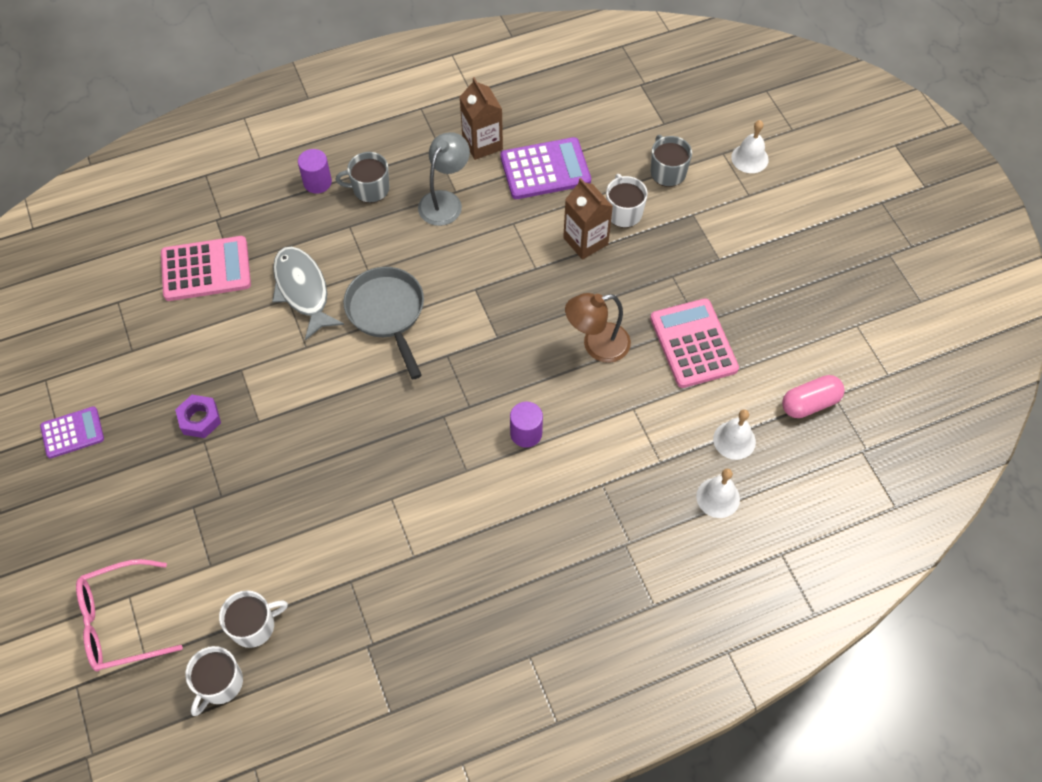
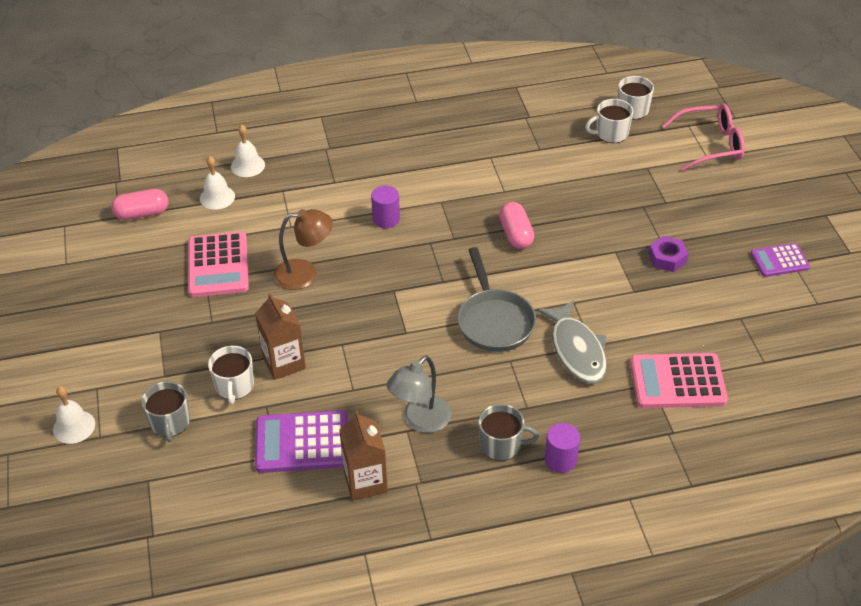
camera: 170 degrees left, 15 degrees down
none -> pink capsule [499,202,534,249]

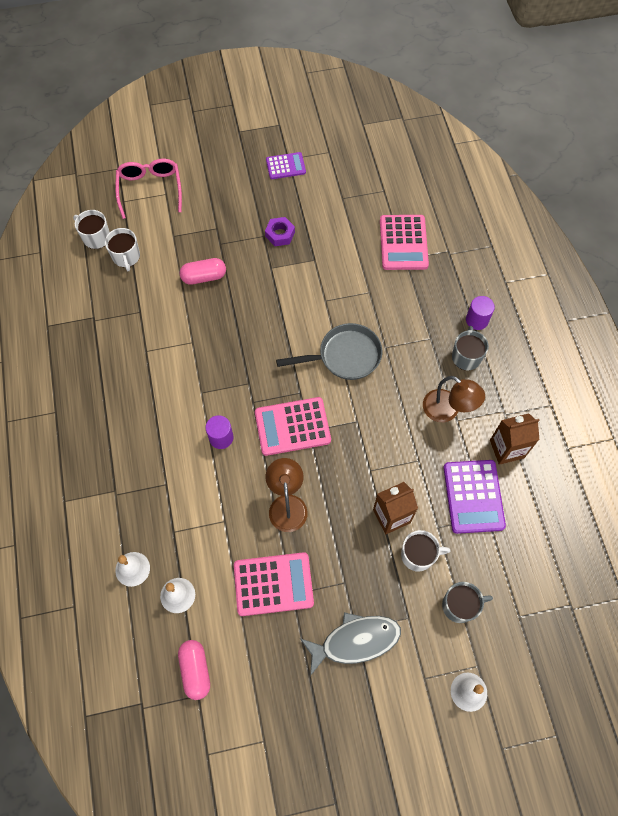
camera: 90 degrees left, 20 degrees up
grey lamp [387,356,452,433] -> brown lamp [423,376,485,422]
pink capsule [499,202,534,249] -> pink capsule moved to [180,258,226,285]
grey fish [537,300,607,384] -> grey fish moved to [300,612,401,676]
purple calculator [751,243,810,277] -> purple calculator turned 90 degrees counterclockwise [266,152,306,179]
none -> pink calculator [255,397,331,456]

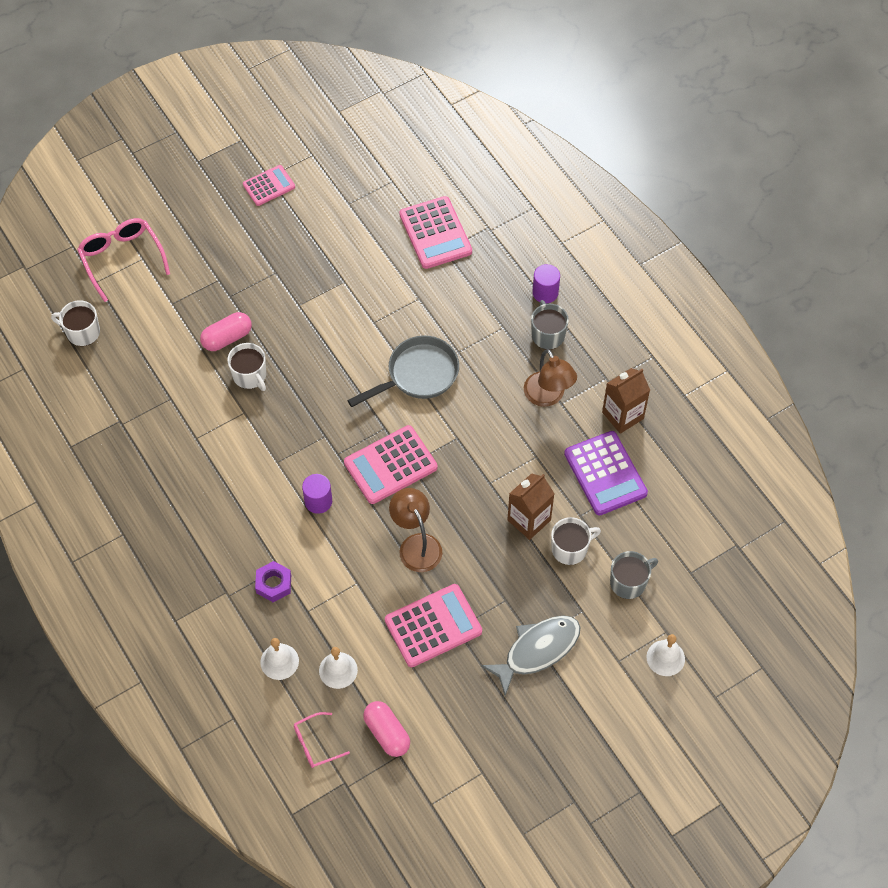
camera: 20 degrees left, 5 degrees down
white mug [105,228,140,271] -> white mug moved to [228,343,266,391]
purple nut [265,217,295,246] -> purple nut moved to [255,561,291,602]
purple calculator [266,152,306,179] -> pink calculator [243,165,295,206]
brown lamp [423,376,485,422] -> brown lamp turned 45 degrees clockwise [524,349,577,407]
none -> pink glasses [294,712,350,768]

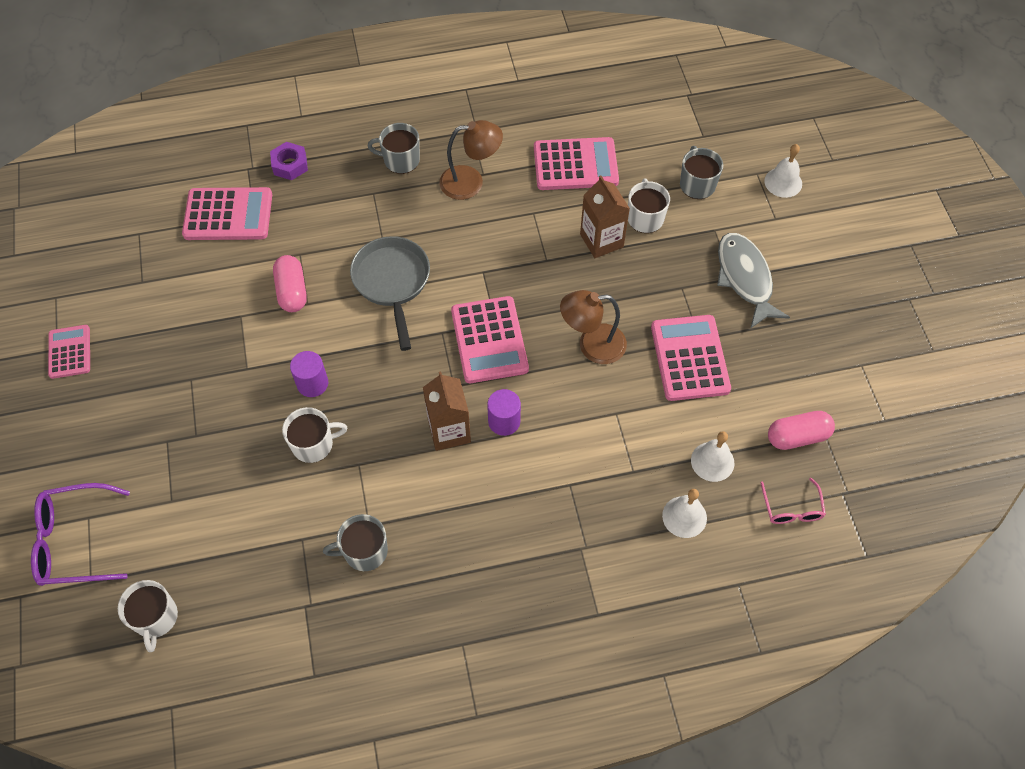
camera: 70 degrees left, 0 degrees up
white mug [51,300,100,346] -> white mug turned 45 degrees counterclockwise [118,580,178,652]
pink glasses [77,218,170,302] -> purple glasses [31,483,130,586]
pink capsule [200,312,252,351] -> pink capsule moved to [273,255,307,312]
purple nut [255,561,291,602] -> purple nut moved to [270,142,308,180]
purple cylinder [532,264,560,303] -> purple cylinder moved to [290,351,328,397]
purple calculator [564,431,648,516] -> pink calculator [534,137,619,190]
brown carton [602,368,650,434] -> brown carton moved to [423,371,471,451]
none -> grey mug [323,514,388,571]

